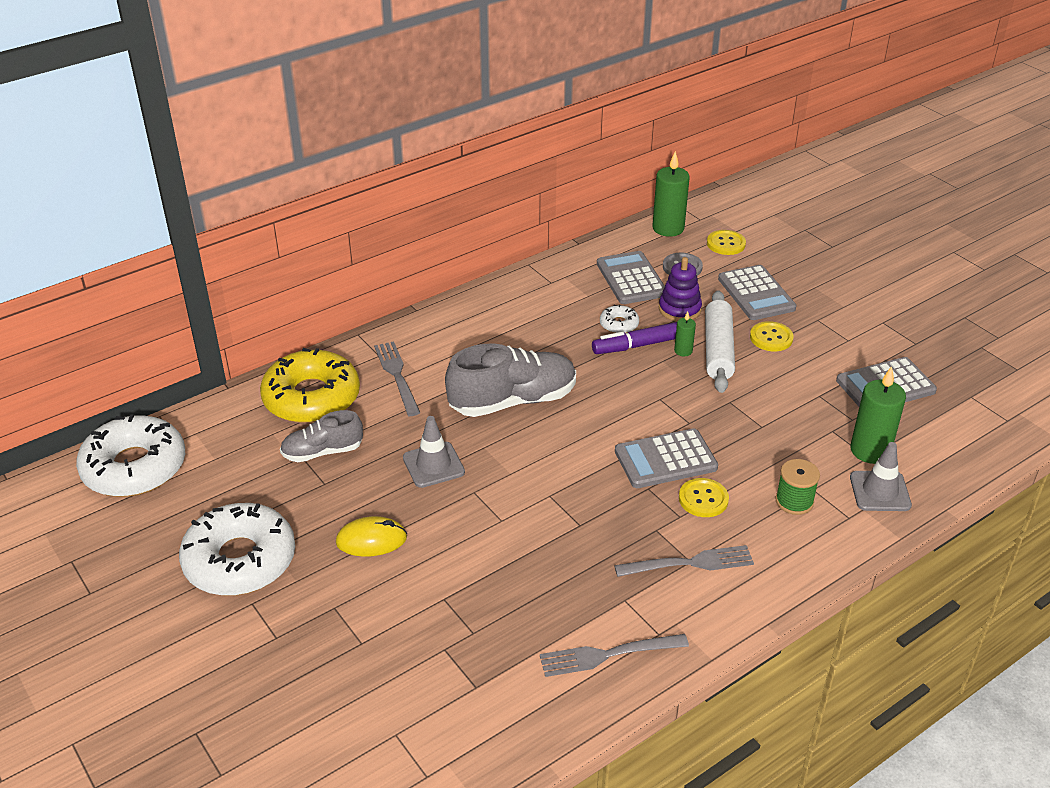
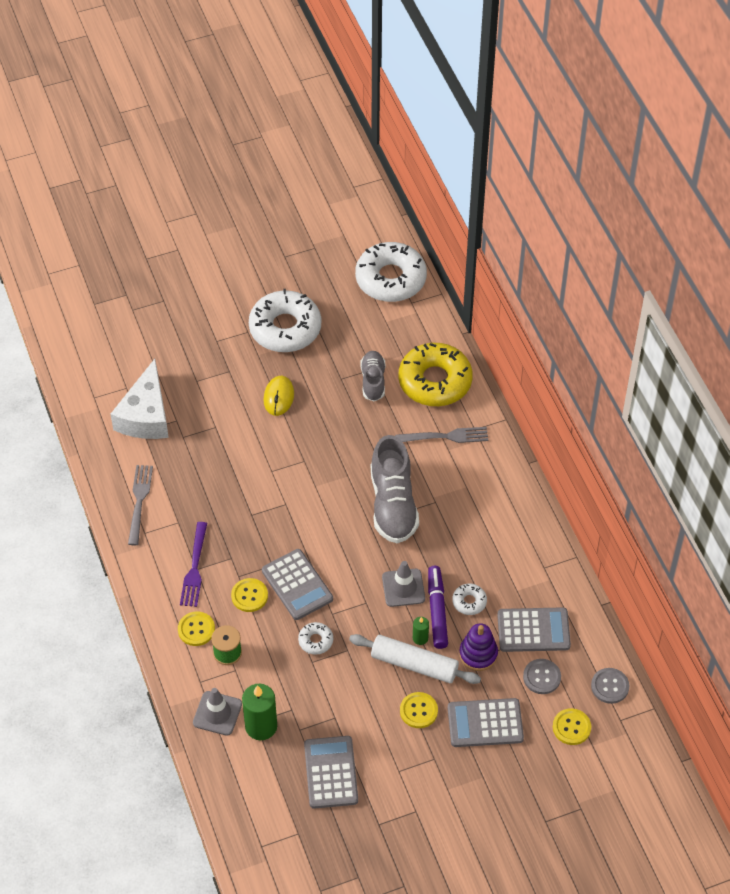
camera: 105 degrees right, 15 degrees up
grey traffic cone [403,416,465,488] -> grey traffic cone moved to [382,561,425,607]
grey fork [614,545,754,577] -> purple fork [180,522,207,607]
grey calculator [615,428,718,488] -> grey calculator turned 150 degrees clockwise [262,549,333,620]
green candle [653,151,690,237] -> grey button [591,668,629,704]
none -> white cheese [111,359,169,439]
none -> yellow button [178,611,215,646]
none -> white donut [298,622,333,655]

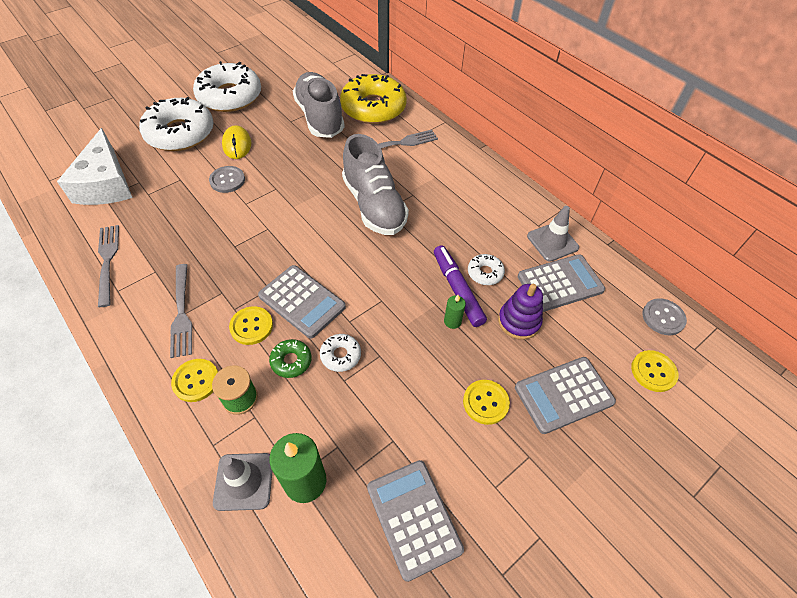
camera: 20 degrees left, 0 degrees up
purple fork [180,522,207,607] -> grey fork [170,264,192,358]
white rolling pin [349,634,481,684] -> none
white donut [355,242,427,302] -> white donut moved to [139,97,213,151]
grey shoe [360,351,385,401] -> grey shoe [293,72,345,138], size x1.71
grey traffic cone [382,561,425,607] -> grey traffic cone moved to [527,206,579,262]
grey button [523,659,561,694] -> grey button moved to [209,166,245,193]
none -> green donut [269,339,312,378]

